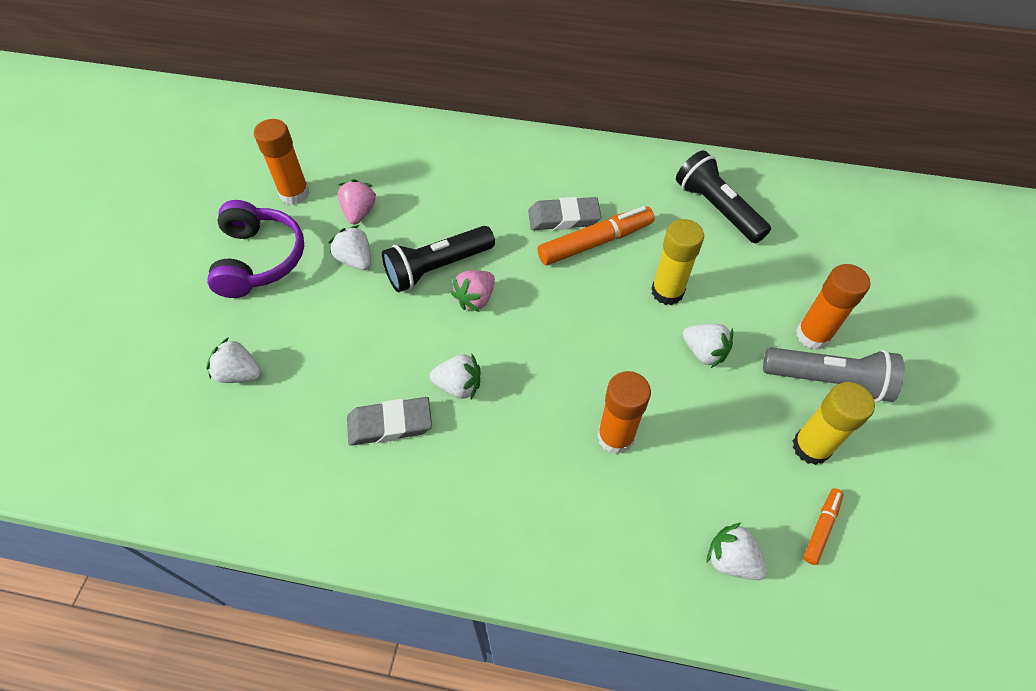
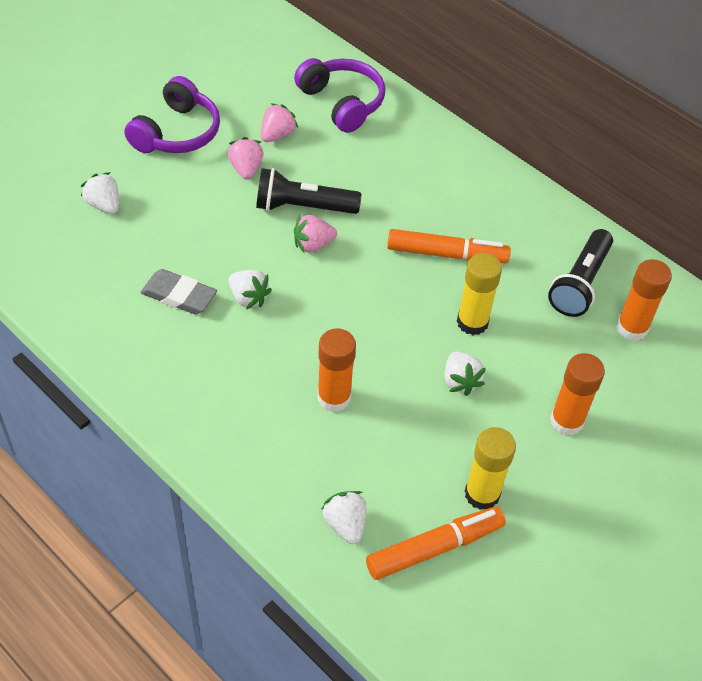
camera: 30 degrees right, 5 degrees down
orange glue stick [254,119,309,205] -> orange glue stick moved to [616,259,672,341]
white strawberry [328,225,371,270] -> pink strawberry [228,137,264,180]
grey eraser [528,197,601,230] -> none
black flashlight [676,150,771,243] -> black flashlight turned 150 degrees counterclockwise [548,229,613,317]
grey flashlight [763,347,904,402] -> none
orange marker [803,488,844,565] -> orange marker [366,507,506,580], size x1.91
none -> purple headphones [294,58,385,133]

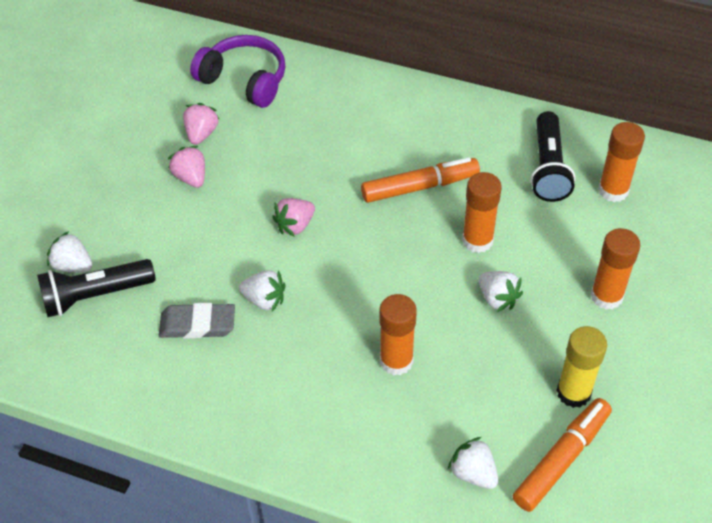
camera: 20 degrees left, 0 degrees up
purple headphones [124,76,220,153] -> none
black flashlight [256,168,362,214] -> black flashlight moved to [37,259,156,317]
yellow glue stick [457,253,502,335] -> orange glue stick [462,172,502,253]

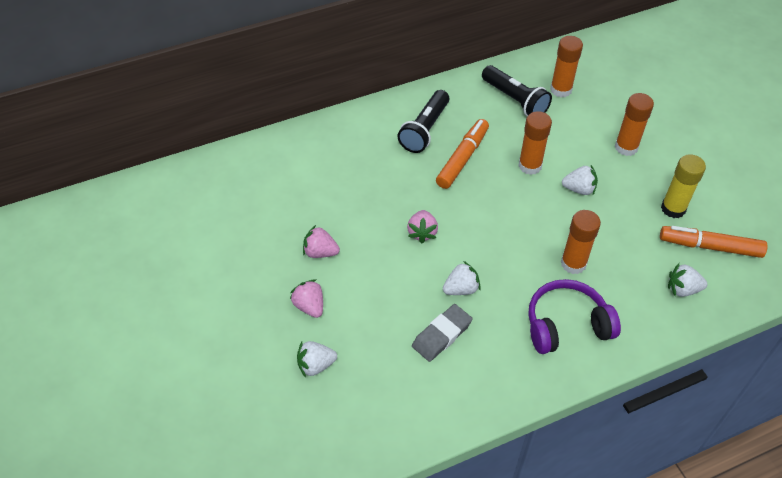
camera: 45 degrees left, 0 degrees up
black flashlight [37,259,156,317] -> black flashlight moved to [397,90,449,153]
pink strawberry [183,103,219,145] -> pink strawberry moved to [290,279,323,318]
purple headphones [190,35,285,108] -> purple headphones moved to [529,279,621,354]
orange marker [513,398,612,512] -> orange marker turned 75 degrees counterclockwise [660,226,768,258]

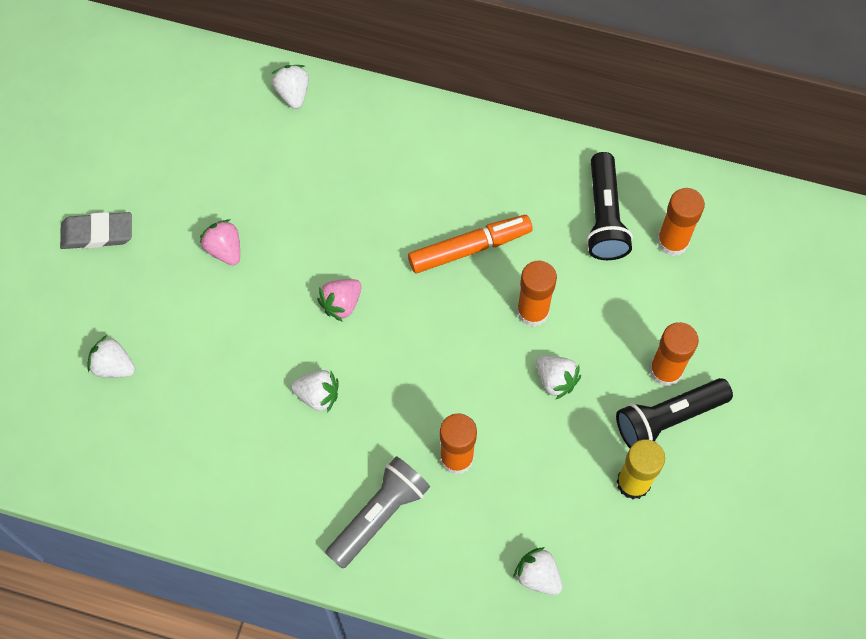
camera: 40 degrees right, 15 degrees up
pink strawberry [290,279,323,318] -> none
black flashlight [397,90,449,153] -> black flashlight moved to [616,378,733,448]
grey eraser [412,304,473,362] -> grey eraser moved to [60,212,132,249]
purple headphones [529,279,621,354] -> grey flashlight [325,456,430,569]
orange marker [660,226,768,258] -> none
none -> white strawberry [271,65,309,109]

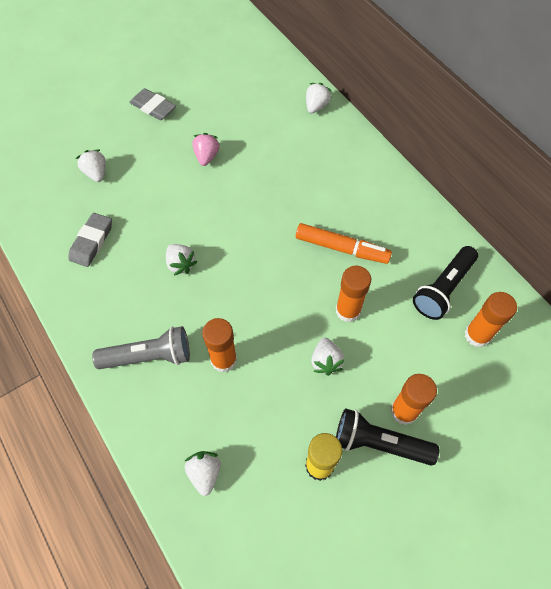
camera: 40 degrees right, 5 degrees down
pink strawberry [317,279,361,322] -> none
none -> grey eraser [68,213,112,267]

